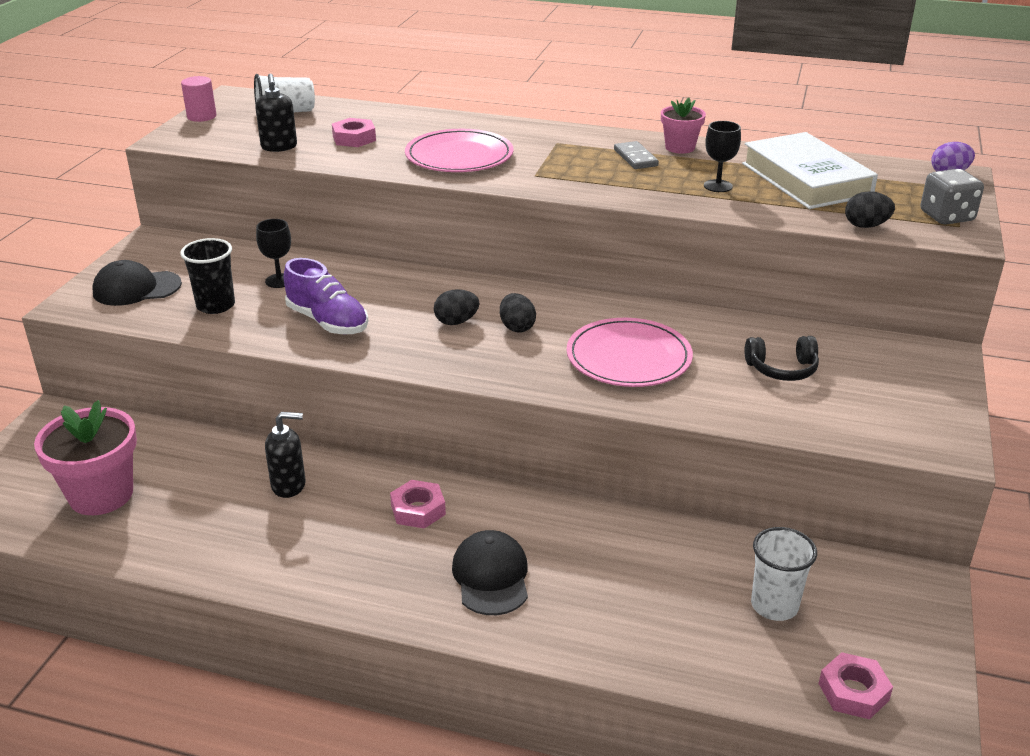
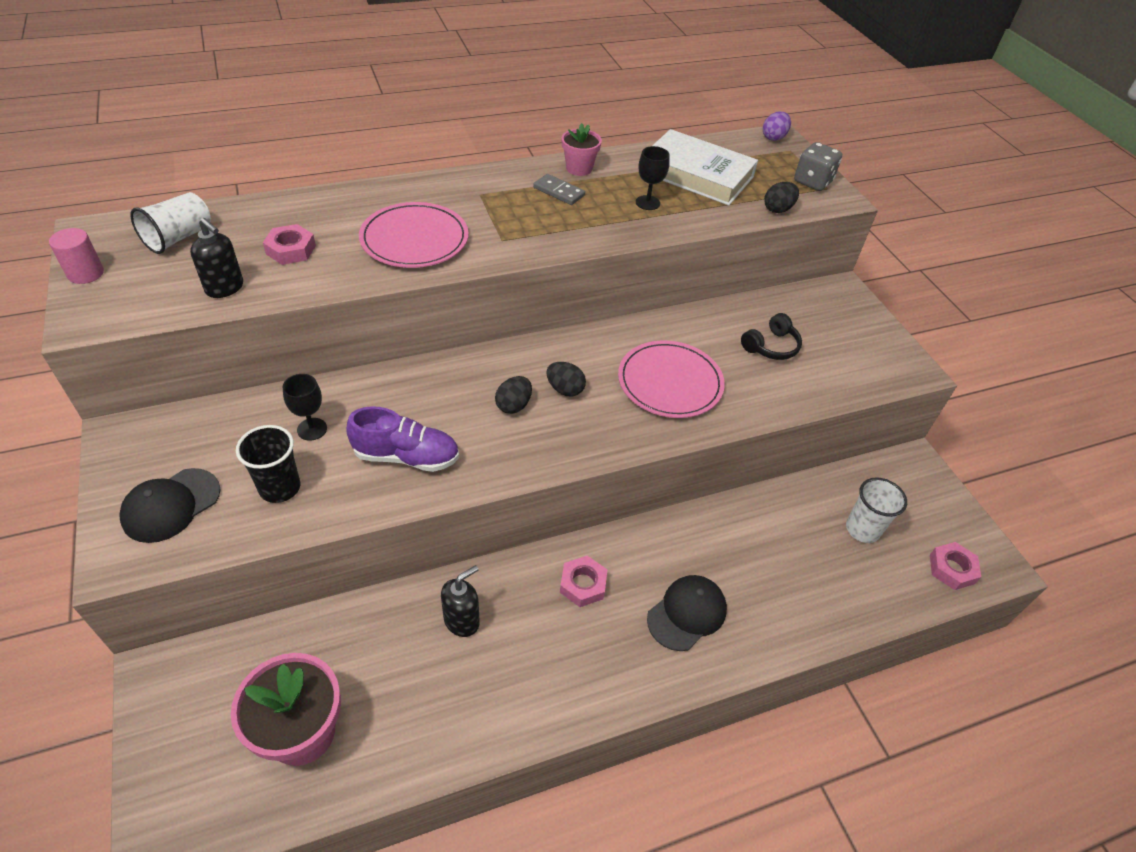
camera: 40 degrees left, 15 degrees up
black cap [452,530,528,615] -> black cap turned 90 degrees clockwise [647,575,727,651]

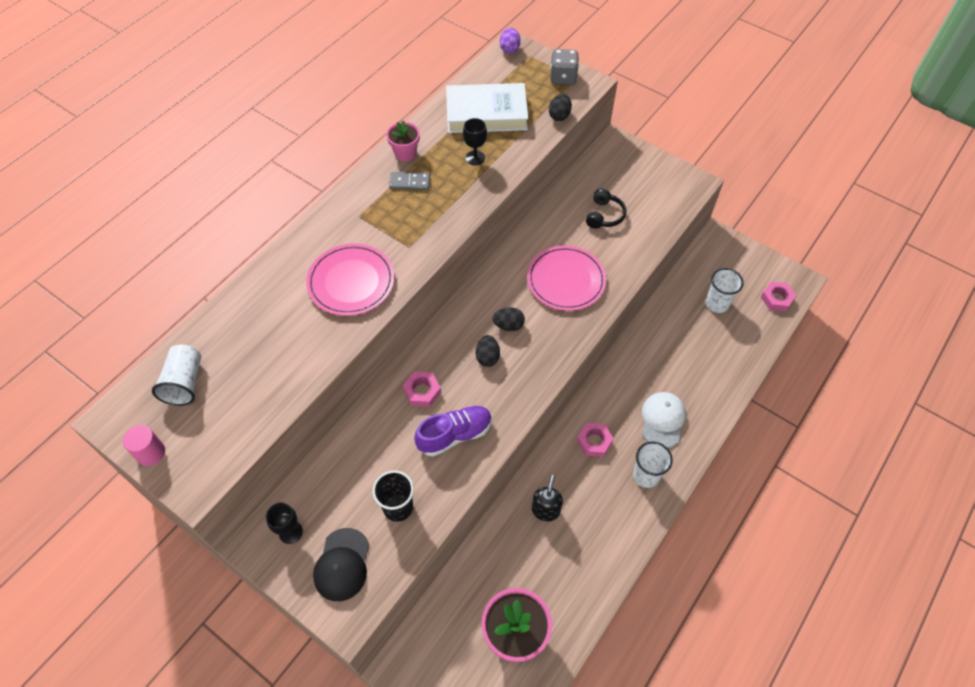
camera: 30 degrees left, 10 degrees up
black soap dispenser [190,218,243,298] -> none
pink nut [263,224,316,265] -> pink nut moved to [403,371,441,407]
black goblet [283,374,327,441] -> black goblet moved to [266,503,303,544]
black cap [647,575,727,651] -> white cap [642,392,686,448]
none -> white cup [633,441,673,488]

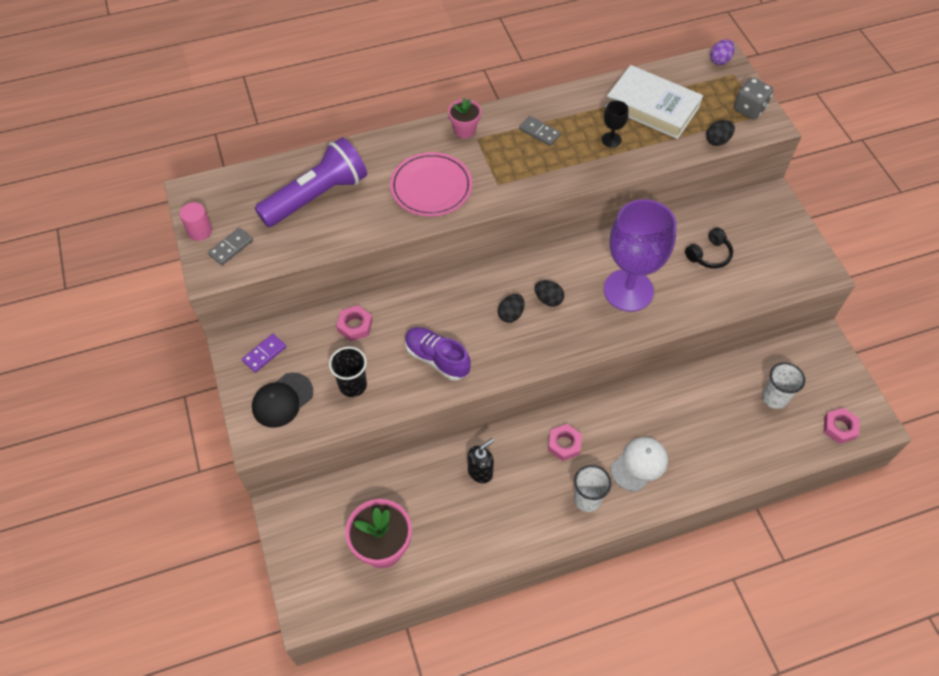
camera: 35 degrees right, 0 degrees up
white cup [152,345,201,406] -> none
black goblet [266,503,303,544] -> purple domino [242,334,286,373]
pink flower pot [386,121,420,161] -> pink flower pot moved to [448,98,481,138]
pink nut [403,371,441,407] -> pink nut moved to [337,305,373,341]
purple shoe [414,405,492,457] -> purple shoe turned 150 degrees counterclockwise [405,327,471,381]
pink plate [527,246,606,311] -> purple goblet [604,199,677,312]
none -> grey domino [208,228,253,265]
none -> purple flashlight [255,137,367,227]

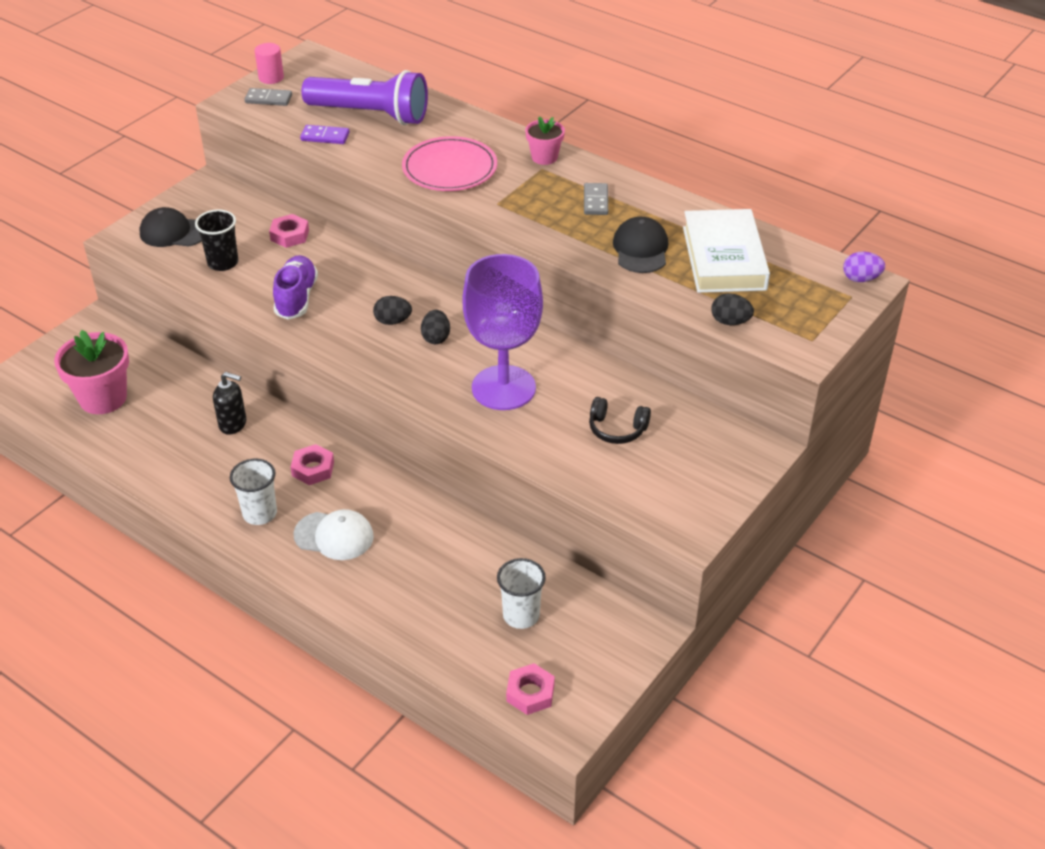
camera: 55 degrees right, 15 degrees down
purple domino [242,334,286,373] -> purple domino moved to [300,125,349,144]
black goblet [602,100,629,148] -> black cap [613,217,668,273]
grey dice [734,78,773,120] -> none

